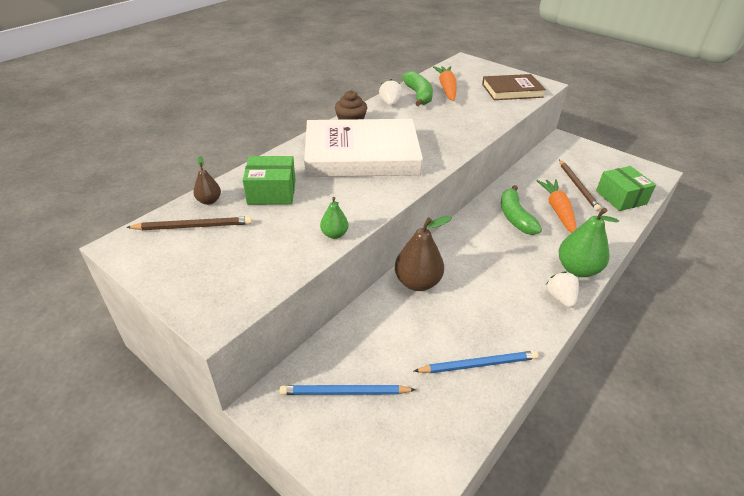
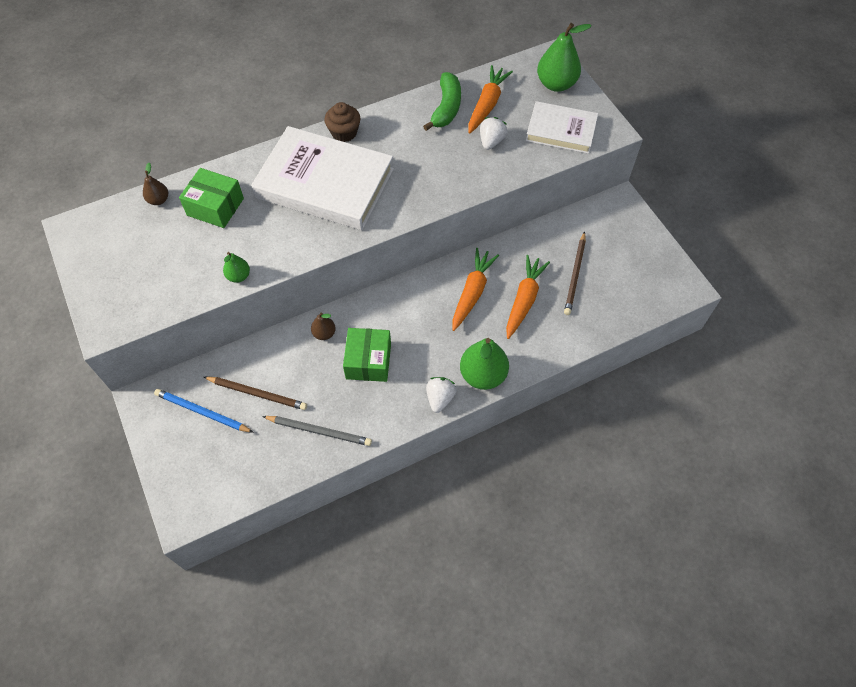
camera: 25 degrees right, 20 degrees up
brown pencil [126,216,252,230] -> brown pencil moved to [204,377,307,410]
white strawberry [379,79,402,106] -> white strawberry moved to [480,117,507,150]
brown pear [395,216,452,291] -> brown pear [311,312,336,340], size x0.52
blue pencil [414,351,538,374] -> grey pencil [262,416,372,446]
brown book [482,74,546,100] -> white book [526,101,598,154]
green banana [501,185,542,235] -> orange carrot [453,248,499,331]
green box [596,166,656,211] -> green box moved to [343,328,391,382]
none -> green pear [537,23,592,92]

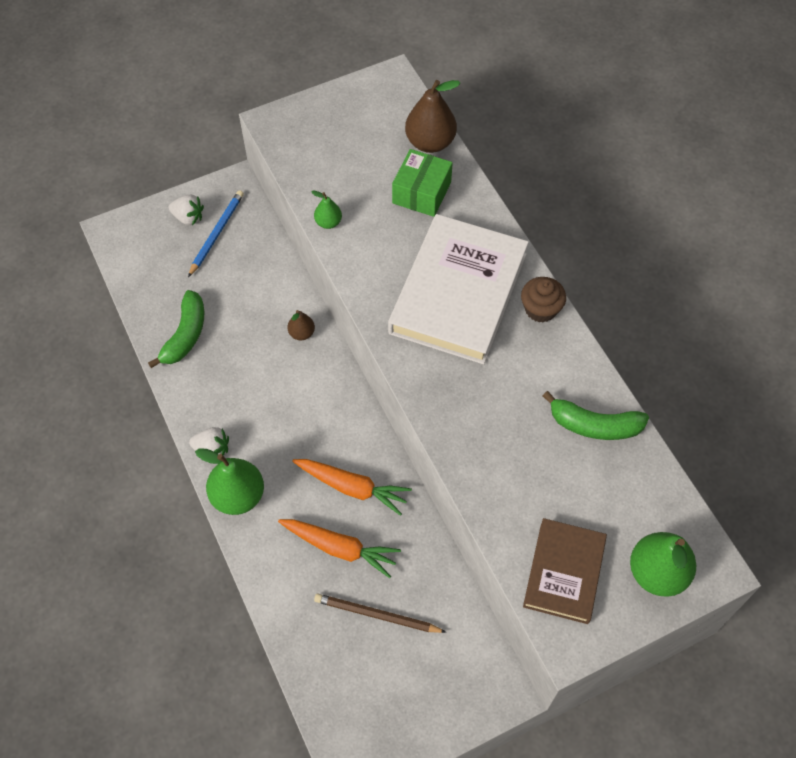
camera: 90 degrees right, 0 degrees up
brown pear [143,163,168,205] -> brown pear [405,80,460,153], size x1.92
brown pencil [204,377,307,410] -> none
grey pencil [262,416,372,446] -> green banana [148,290,204,368]
green box [343,328,391,382] -> none
orange carrot [468,65,513,134] -> none
white strawberry [480,117,507,150] -> white strawberry moved to [169,195,204,225]
white book [526,101,598,154] -> brown book [523,518,607,624]

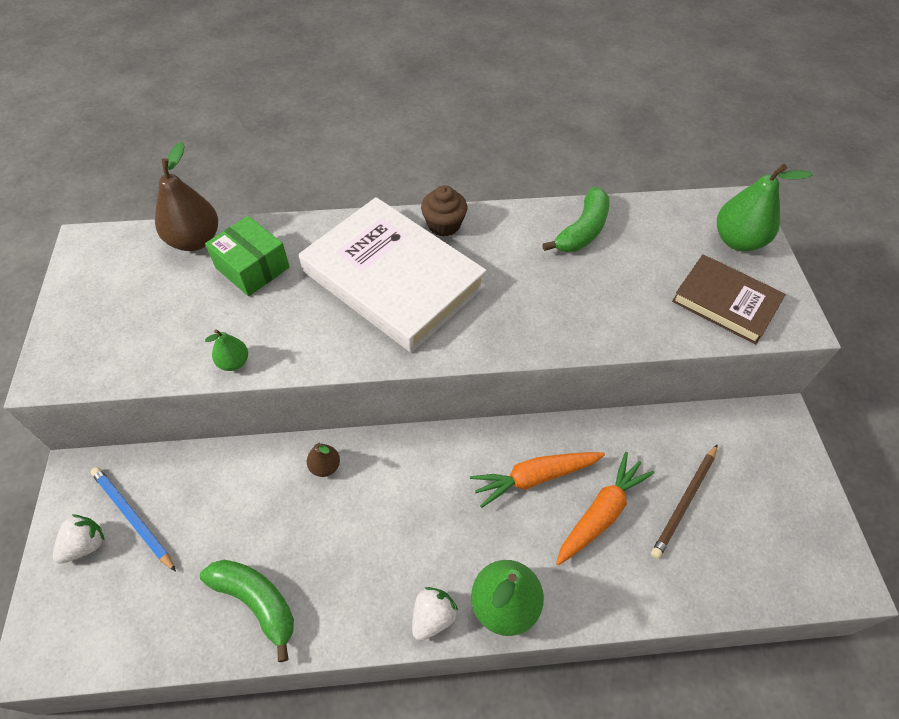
camera: 70 degrees left, 5 degrees down
orange carrot [292,459,412,516] -> orange carrot turned 150 degrees counterclockwise [470,452,605,508]

